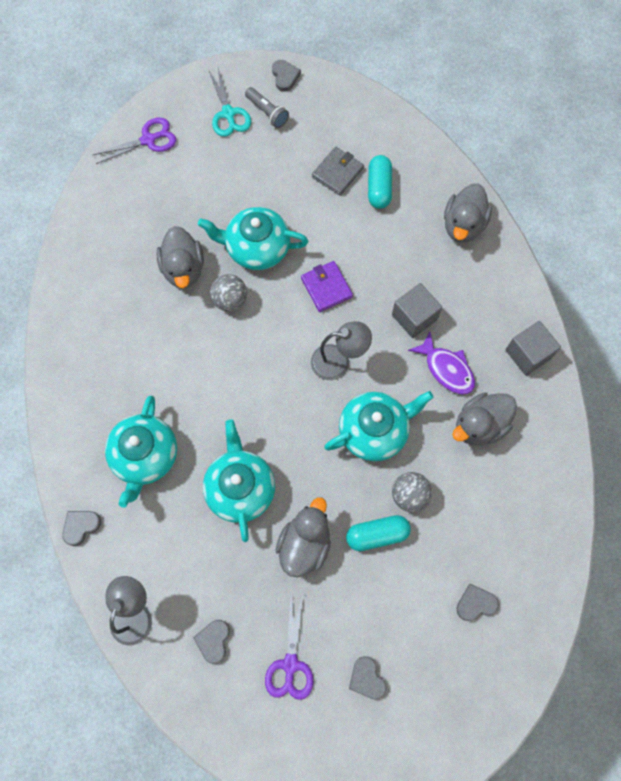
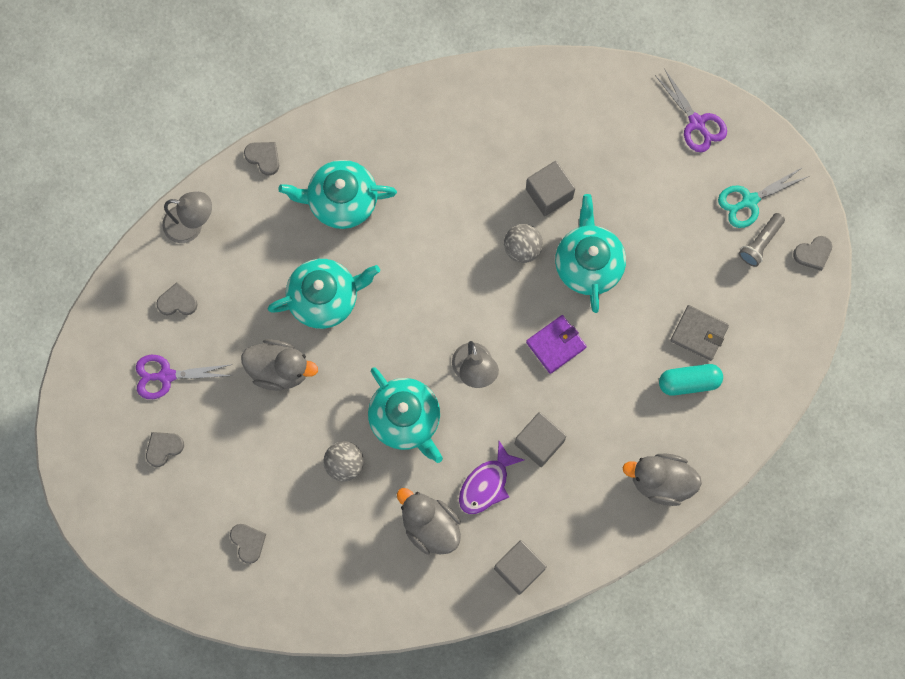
camera: 80 degrees right, 5 degrees up
grey duck [156,226,204,288] -> grey cube [526,161,575,216]
turquoise capsule [346,515,411,551] -> none

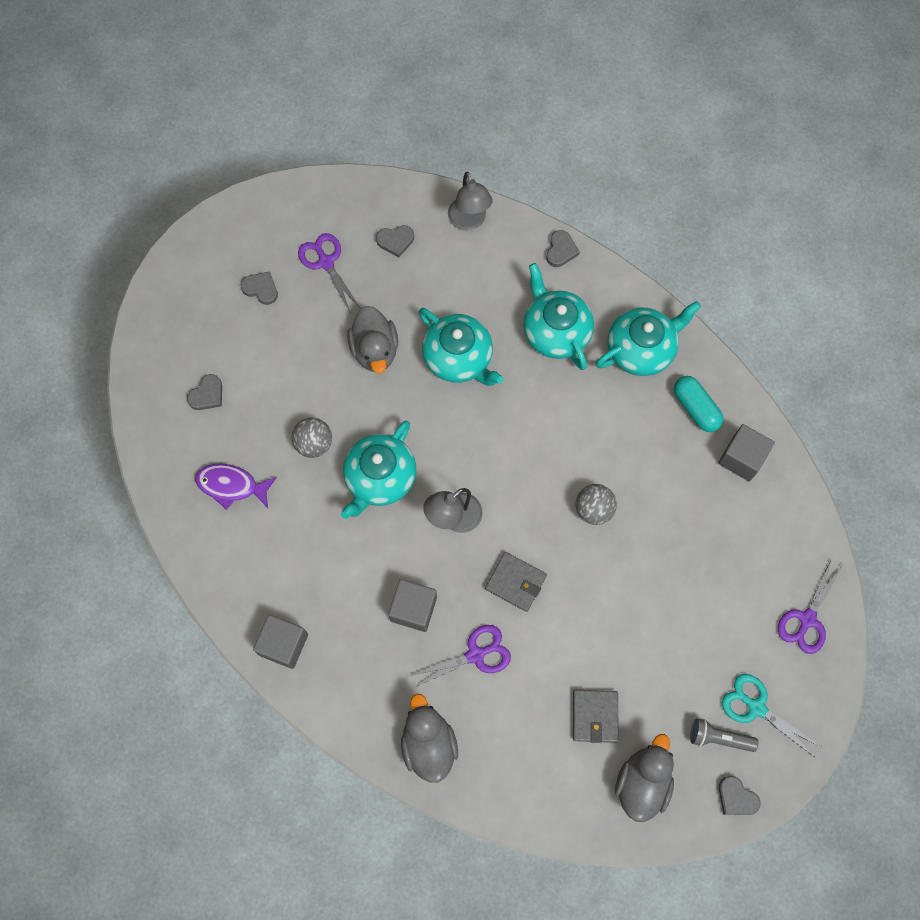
camera: 65 degrees right, 5 degrees down
grey heart [156,282,197,316] -> grey heart turned 105 degrees clockwise [376,225,414,257]
grey duck [397,488,461,555] -> grey duck moved to [615,734,674,822]
purple fish [459,441,524,514] -> purple fish moved to [195,464,277,510]
grey cube [526,161,575,216] -> grey cube moved to [718,424,775,481]
purple wallet [526,315,587,374] -> grey wallet [485,552,547,612]
turquoise teapot [555,194,626,313] -> turquoise teapot moved to [596,301,701,376]
turquoise capsule [659,364,723,396] -> turquoise capsule moved to [674,376,724,432]
none -> purple scissors [409,625,511,688]

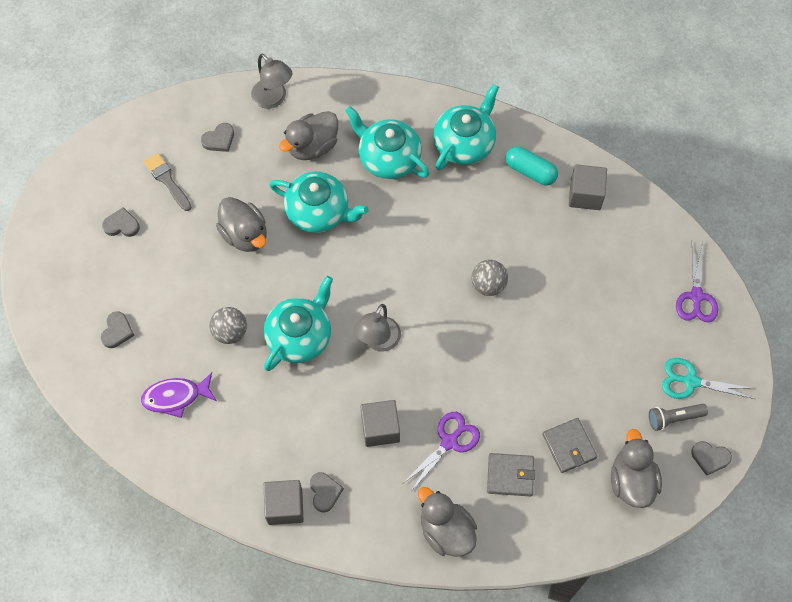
camera: 25 degrees left, 5 degrees down
purple scissors [298,233,361,313] -> grey brush [144,153,191,211]
turquoise teapot [341,421,416,519] -> turquoise teapot turned 150 degrees counterclockwise [264,276,333,371]
grey wallet [485,552,547,612] -> grey wallet moved to [487,453,535,496]
grey heart [546,230,580,267] -> grey heart moved to [310,472,344,512]
none -> grey duck [279,111,338,160]

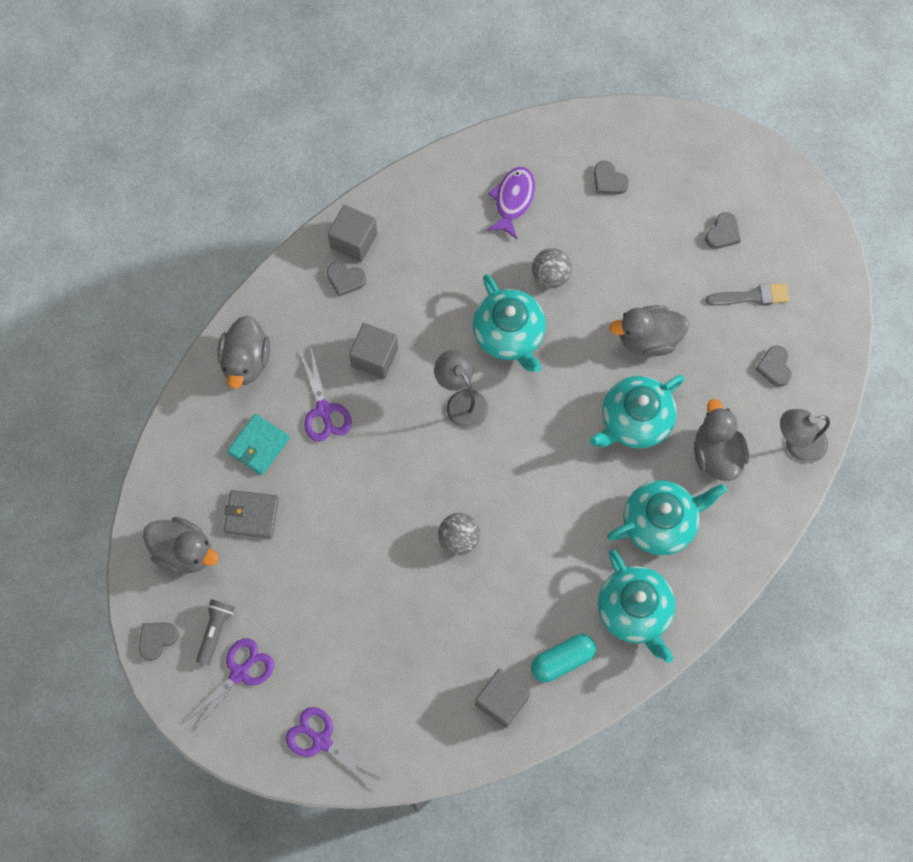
camera: 120 degrees right, 5 degrees up
grey duck [418,487,477,557] -> grey duck turned 105 degrees clockwise [217,316,270,389]
grey wallet [487,453,535,496] -> turquoise wallet [227,414,290,475]
turquoise scissors [662,358,756,399] -> purple scissors [185,638,274,730]

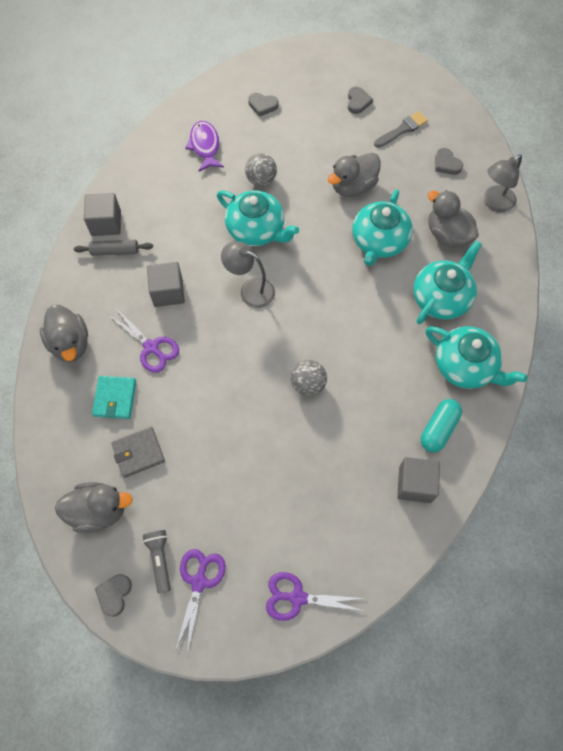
camera: 30 degrees left, 5 degrees down
grey heart [326,262,366,297] -> grey rolling pin [74,240,153,256]

